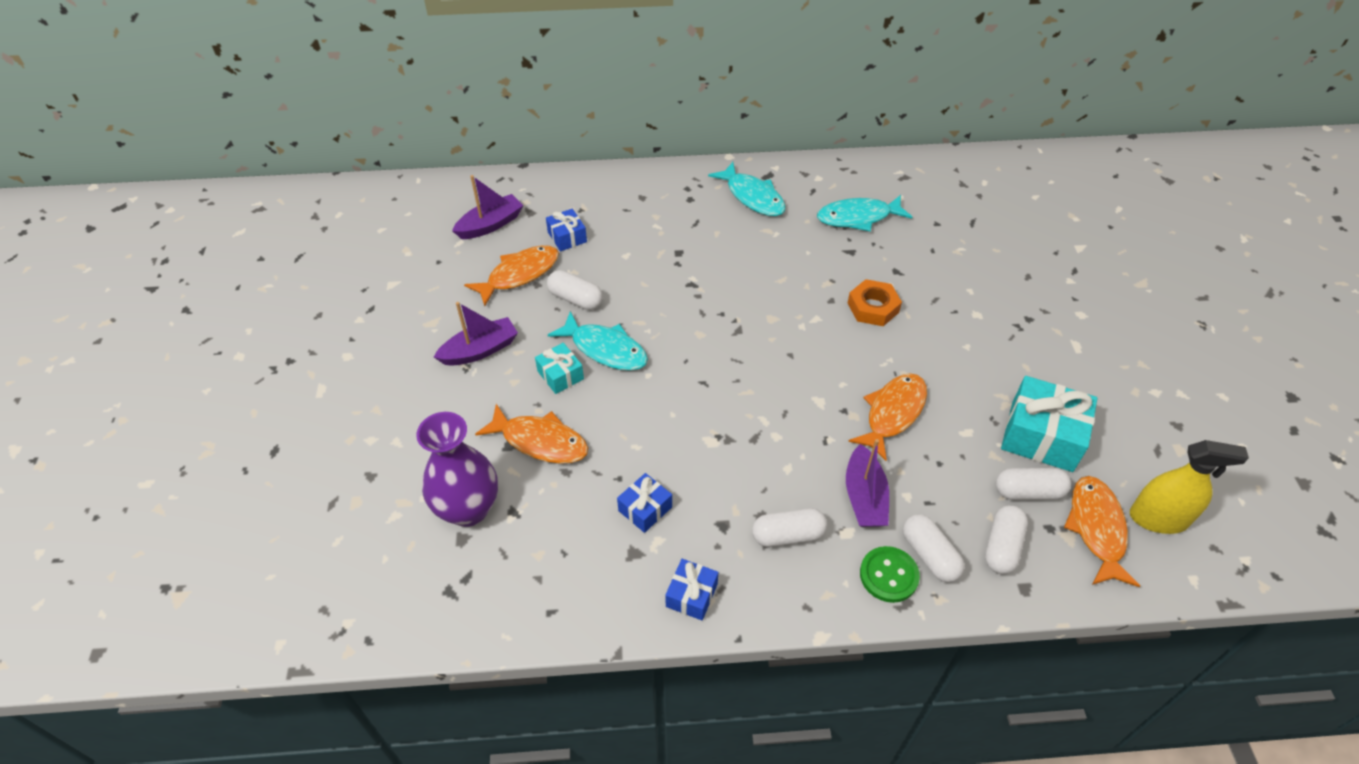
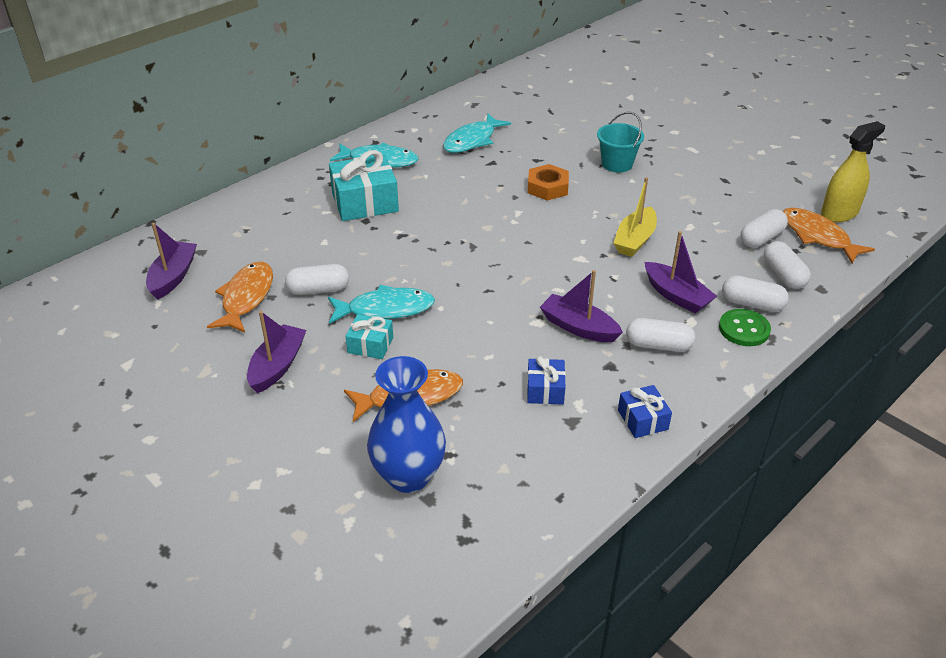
camera: 40 degrees left, 10 degrees down
purple vase [416,412,498,527] -> blue vase [367,356,446,493]
blue gift [546,209,587,251] -> none
white capsule [752,508,827,547] -> white capsule turned 60 degrees clockwise [626,318,695,352]
orange fish [848,373,927,461] -> yellow boat [613,177,657,257]
turquoise gift [1001,376,1097,472] -> turquoise gift moved to [329,150,399,221]
none -> purple boat [540,270,623,342]
none -> turquoise bucket [597,112,644,173]

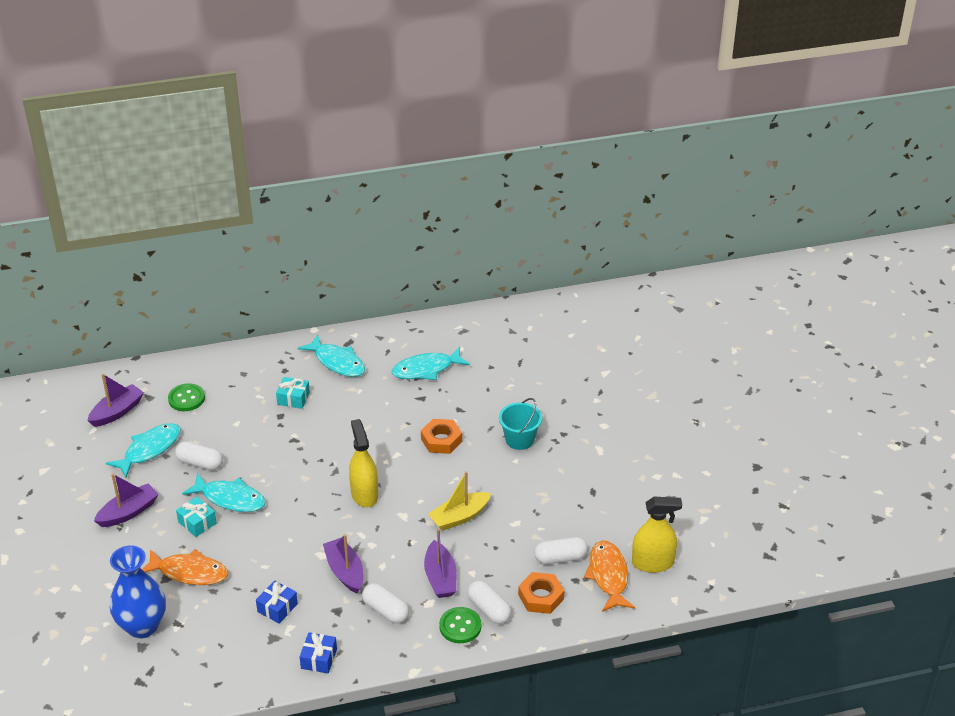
camera: 30 degrees right, 0 degrees up
orange fish [207,261,273,333] -> turquoise fish [106,423,181,477]
turquoise gift [329,150,399,221] -> turquoise gift [276,377,310,409], size x0.54
white capsule [764,241,811,289] -> orange nut [518,572,564,614]
none -> green button [168,383,205,411]
none -> yellow spray bottle [349,419,378,508]

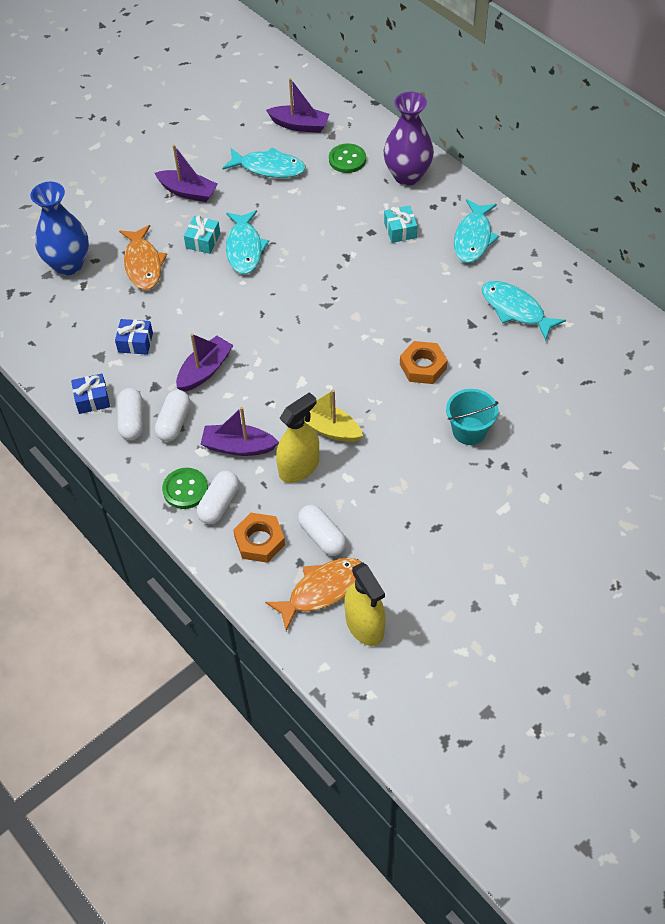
camera: 65 degrees right, 15 degrees up
white capsule [175,441,223,470] -> white capsule moved to [117,388,143,440]
yellow spray bottle [349,419,378,508] -> yellow spray bottle moved to [276,392,319,483]
purple boat [424,529,457,598] -> purple boat turned 45 degrees clockwise [201,407,279,456]
none -> purple vase [384,92,434,185]

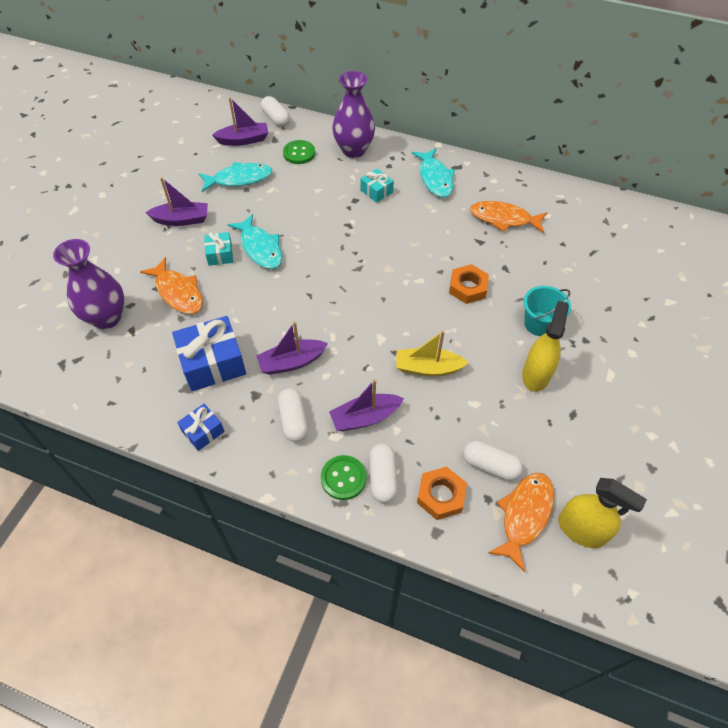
camera: 30 degrees left, 0 degrees up
blue vase [30,182,89,275] -> purple vase [53,239,124,329]
blue gift [115,319,153,355] -> blue gift [172,316,246,391], size x1.85
white capsule [117,388,143,440] -> white capsule moved to [261,96,290,127]
purple boat [176,333,233,392] -> purple boat turned 120 degrees counterclockwise [257,321,328,375]
yellow spray bottle [276,392,319,483] -> yellow spray bottle moved to [522,301,569,392]
turquoise fish [482,281,566,341] -> orange fish [470,201,547,233]

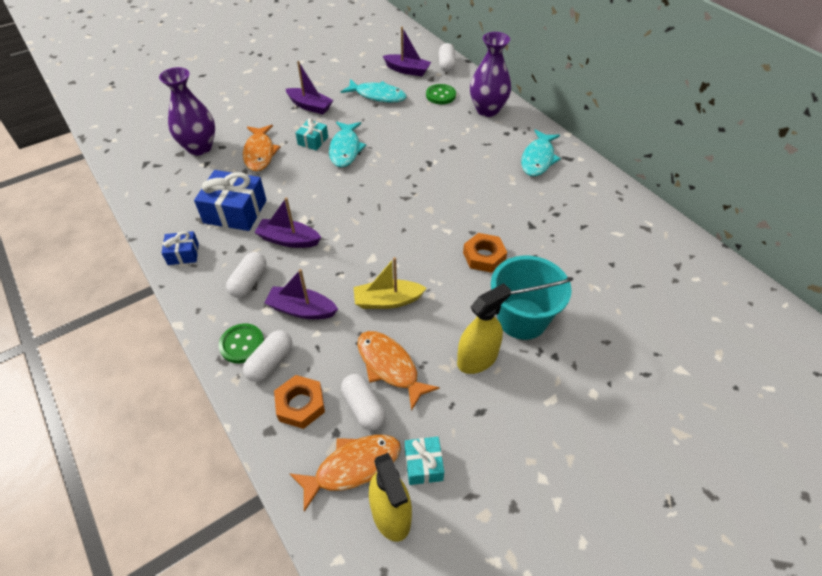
camera: 35 degrees right, 5 degrees down
turquoise gift [360,169,394,203] -> turquoise gift moved to [405,437,444,485]
yellow boat [396,330,469,377] -> yellow boat turned 45 degrees counterclockwise [354,257,427,309]
orange fish [470,201,547,233] -> orange fish moved to [357,331,440,411]
turquoise bucket [523,286,571,336] -> turquoise bucket [491,256,573,340], size x1.52

